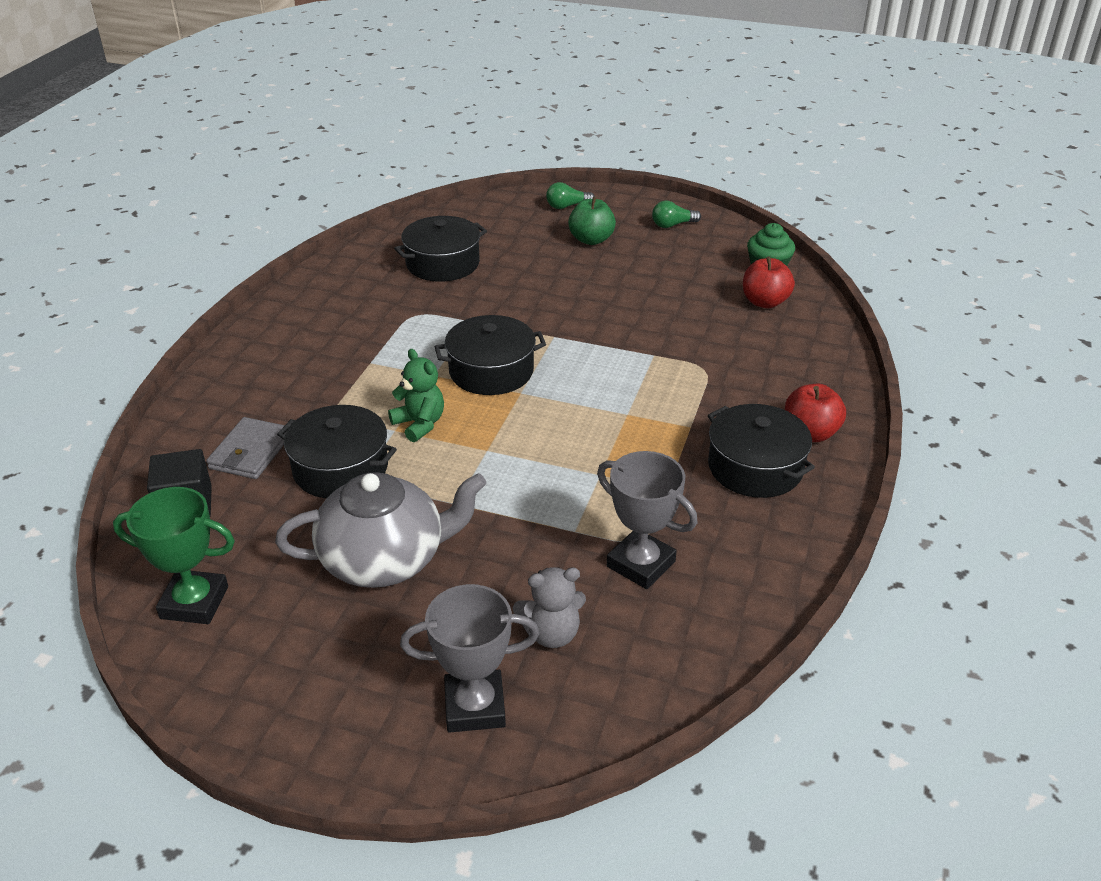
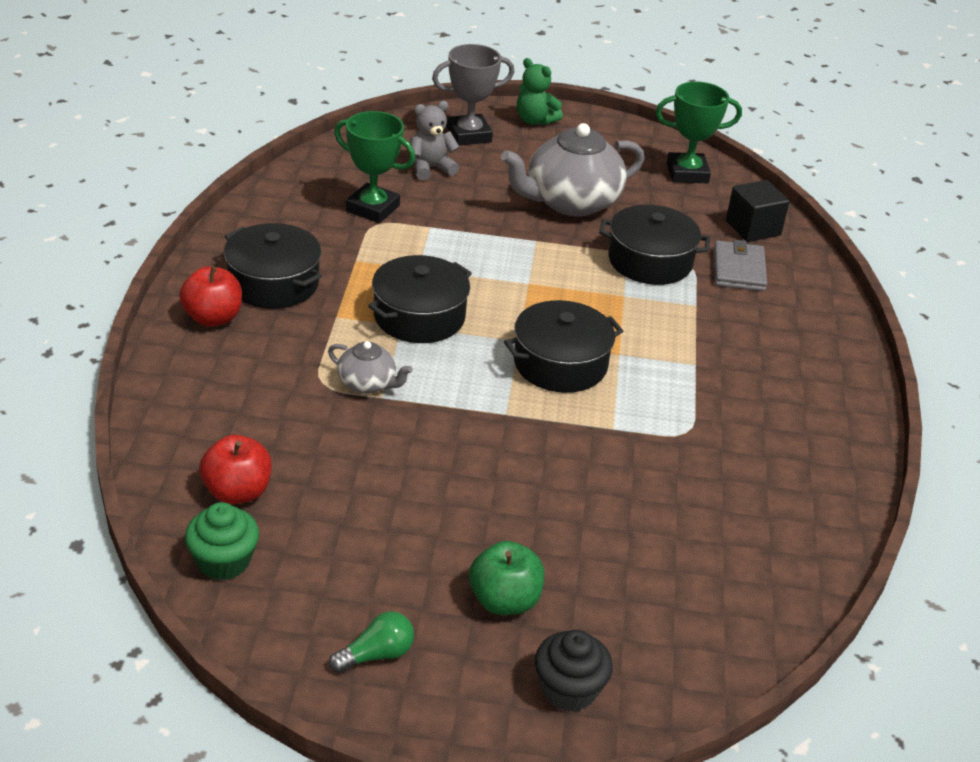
camera: 165 degrees right, 0 degrees up
green teddy bear [388,349,444,442] -> green teddy bear moved to [517,58,563,125]
black pot [394,216,487,282] -> black pot moved to [368,255,472,343]
green light bulb [546,182,595,209] -> black cupcake [535,630,613,712]
grey trophy [597,451,698,589] -> green trophy [334,111,416,223]
none -> grey teapot [328,341,413,394]

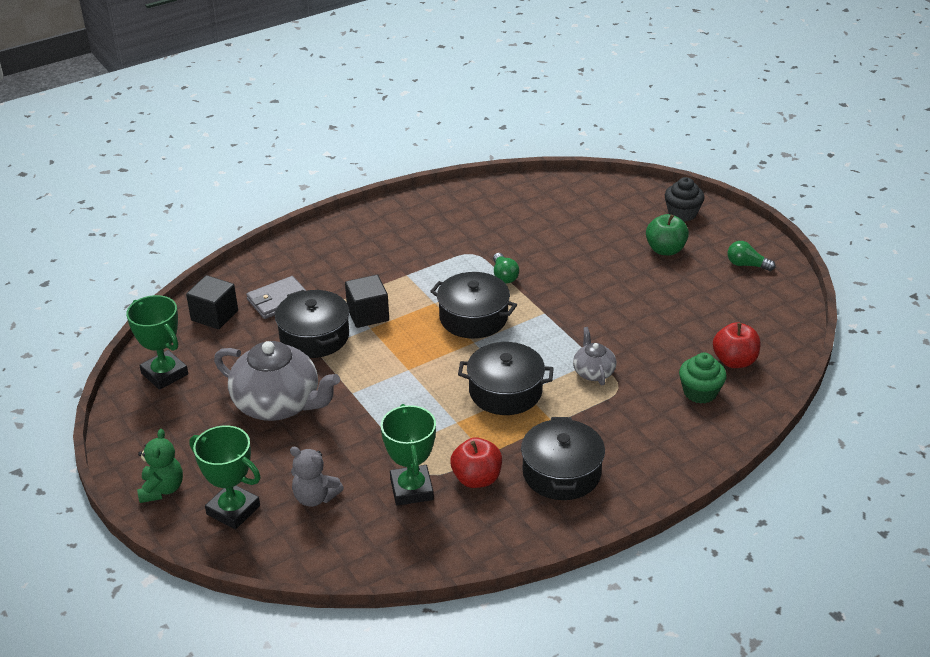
camera: 125 degrees left, 0 degrees up
red apple [179,266,242,327] -> red apple moved to [450,437,502,488]
green cupcake [185,502,259,580] -> green cupcake moved to [679,353,727,404]
grey trophy [432,44,514,145] -> green trophy [189,425,261,529]
none -> black cube [345,275,389,328]
none -> green light bulb [493,253,519,283]

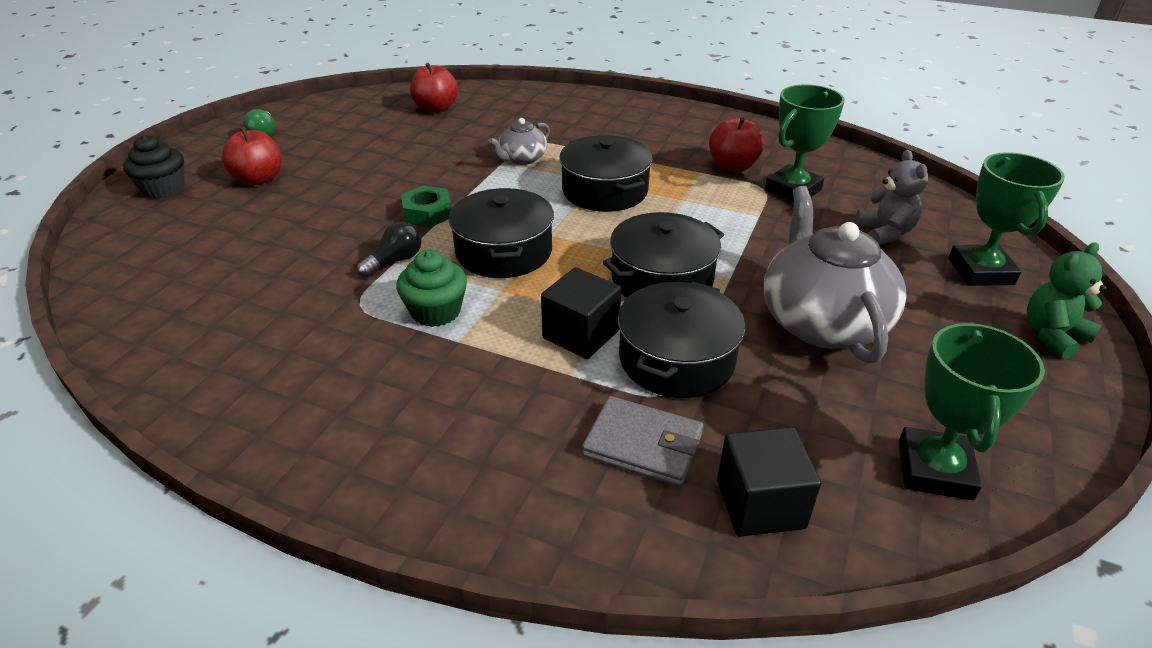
camera: 125 degrees left, 0 degrees up
green light bulb [493,253,519,283] -> black light bulb [357,222,421,278]
black pot [521,417,605,500] -> black pot moved to [603,212,724,298]
green apple [646,214,689,255] -> red apple [222,127,282,185]
green cupcake [679,353,727,404] -> green cupcake moved to [396,250,467,327]
none -> green nut [401,186,451,228]

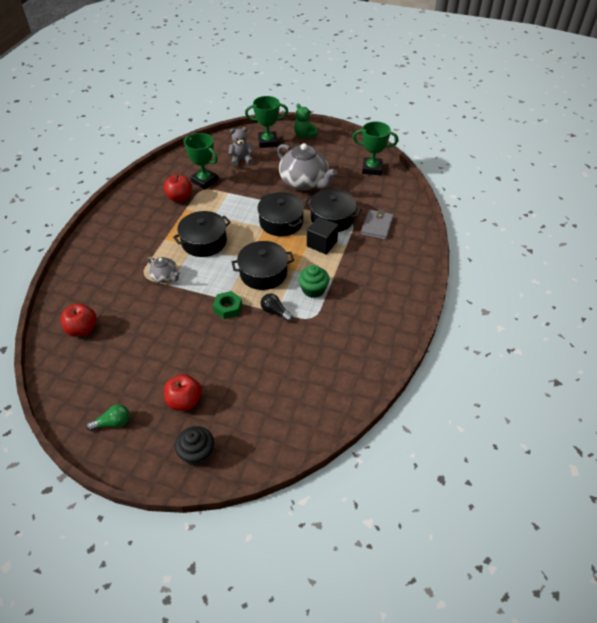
camera: 95 degrees left, 10 degrees up
black cube [717,427,821,537] -> none
grey teapot [764,186,907,363] -> grey teapot turned 120 degrees counterclockwise [277,143,337,190]

